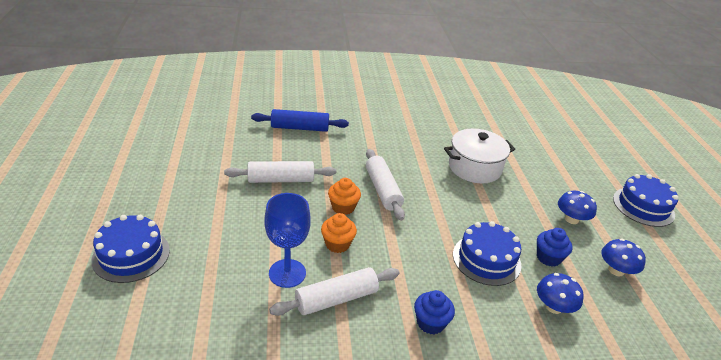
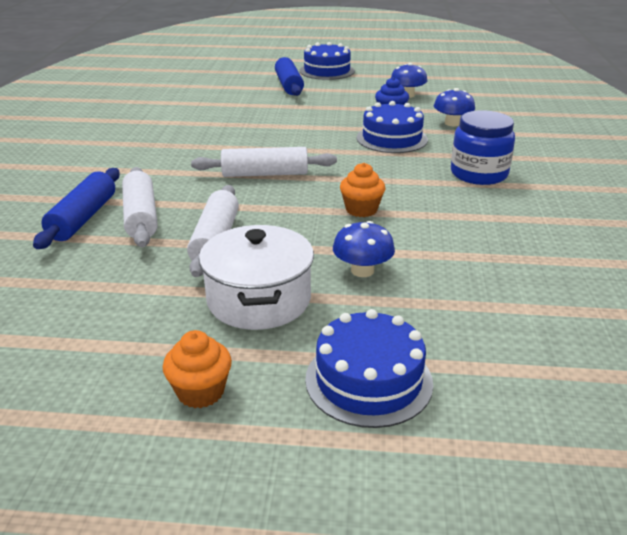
camera: 75 degrees left, 5 degrees down
blue goblet [264,193,311,288] -> none
white rolling pin [269,267,400,316] -> white rolling pin moved to [122,167,158,247]
orange cupcake [328,178,361,215] -> orange cupcake moved to [163,330,232,408]
blue cupcake [414,290,455,334] -> blue jar [451,110,515,185]
white pot [444,129,515,184] -> white pot moved to [199,225,314,330]
blue mushroom [558,191,597,224] -> blue mushroom moved to [333,221,395,277]
none -> blue rolling pin [275,57,304,96]

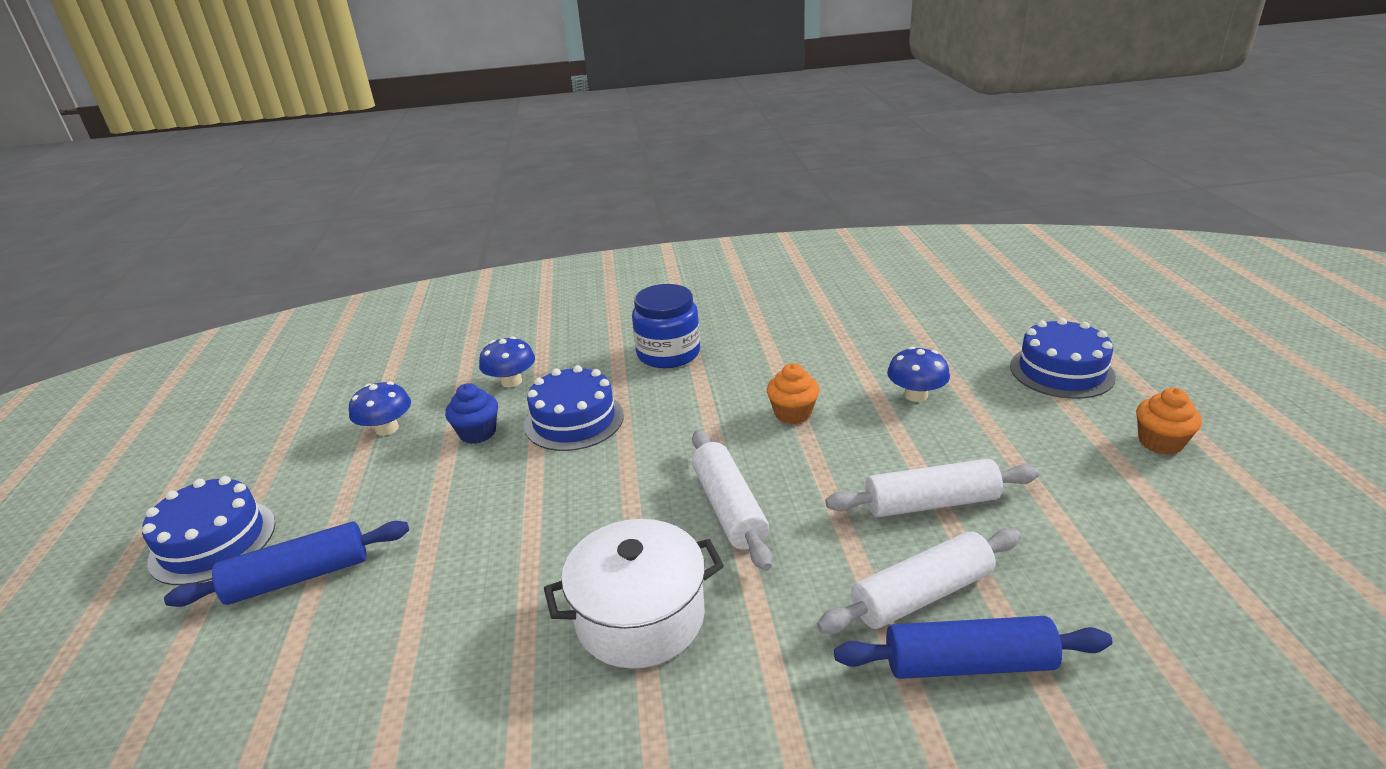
camera: 100 degrees left, 0 degrees up
white pot [199,225,314,330] -> white pot moved to [544,519,724,669]

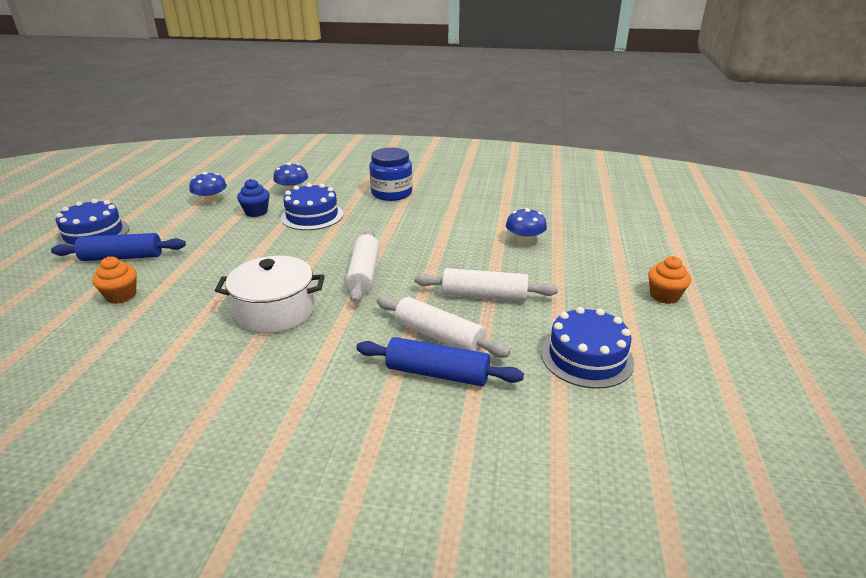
camera: 15 degrees right, 0 degrees up
orange cupcake [767,363,820,424] -> orange cupcake moved to [92,257,137,304]
white rolling pin [817,528,1021,634] -> white rolling pin turned 45 degrees clockwise [377,296,510,358]
blue cake [1010,318,1116,399] -> blue cake moved to [541,307,634,389]

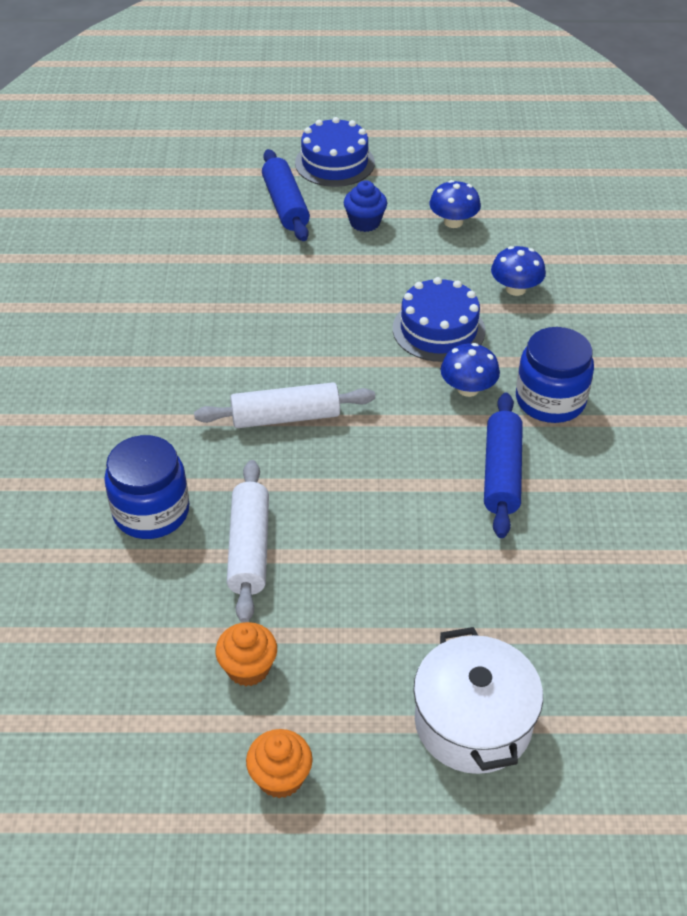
camera: 80 degrees right, 15 degrees up
orange cupcake [92,257,137,304] -> orange cupcake moved to [215,622,277,686]
white pot [215,256,325,333] -> white pot moved to [413,627,543,774]
blue cupcake [237,179,270,217] -> blue cupcake moved to [344,180,387,232]
blue rolling pin [356,337,524,386] -> blue rolling pin moved to [484,393,523,538]
white rolling pin [377,296,510,358] -> blue jar [104,435,189,539]
blue mushroom [506,208,547,245] -> blue mushroom moved to [441,343,500,397]
blue cake [541,307,634,389] -> none

